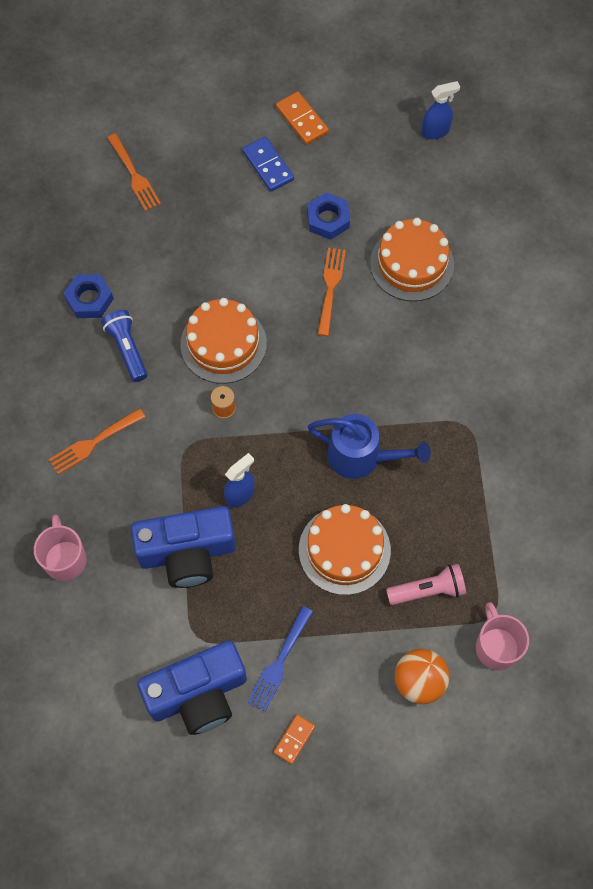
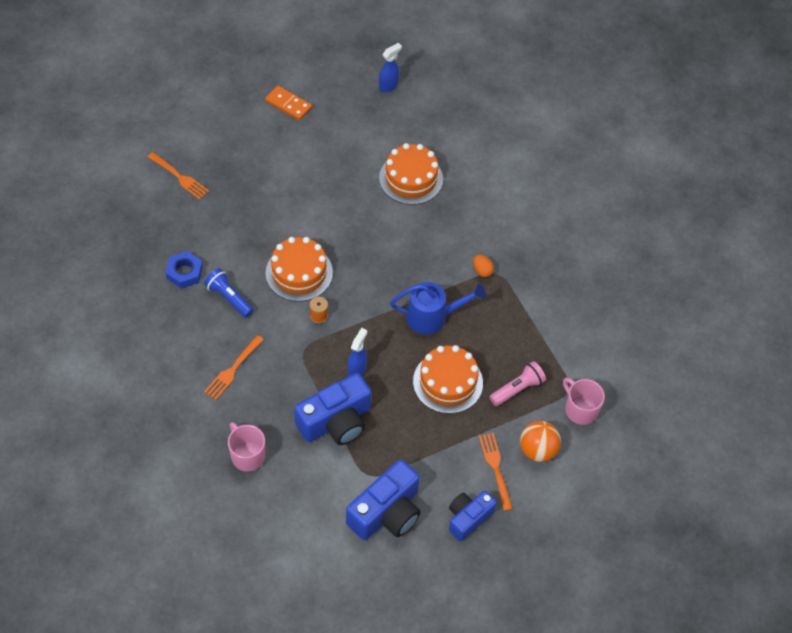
camera: 25 degrees left, 10 degrees down
blue domino [242,136,294,192] -> none
blue fork [247,606,313,712] -> none
orange domino [274,714,315,764] -> blue camera [449,491,497,541]
blue nut [307,192,350,240] -> none
orange fork [318,248,346,336] -> orange fork moved to [479,433,513,511]
none -> orange egg [473,255,494,277]

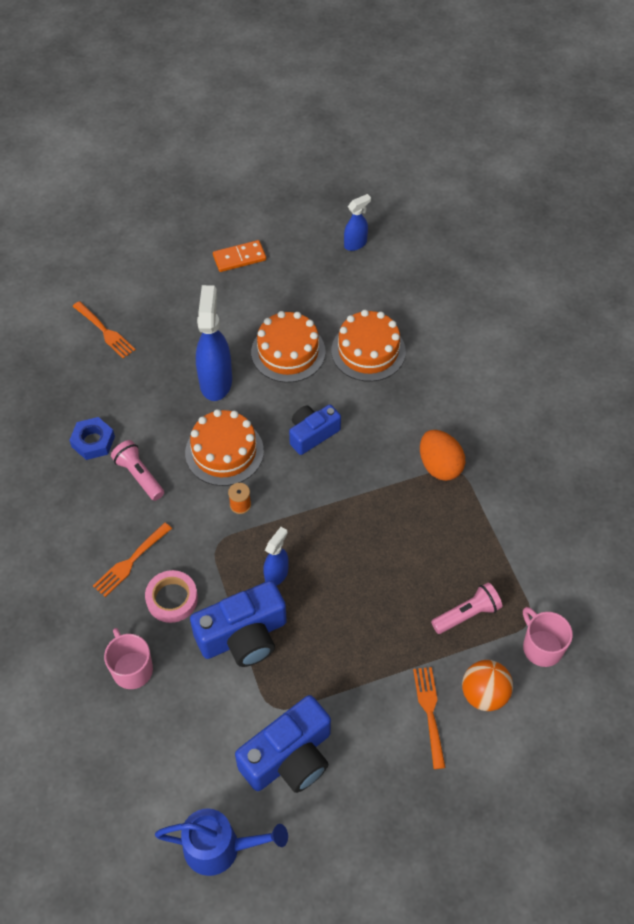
camera: 10 degrees right, 0 degrees up
blue flashlight [204,268,254,318] -> pink flashlight [111,440,164,501]
orange domino [265,86,312,120] -> orange domino turned 60 degrees counterclockwise [213,240,266,272]
blue watering can [390,282,486,334] -> blue watering can moved to [155,808,288,876]
orange cake [413,345,483,414] -> orange cake moved to [251,311,326,383]
blue camera [449,491,497,541] -> blue camera moved to [289,405,341,455]
orange egg [473,255,494,277] -> orange egg [420,430,465,481], size x1.86
none -> pink tape [145,570,198,623]
none -> blue spray bottle [196,285,232,401]

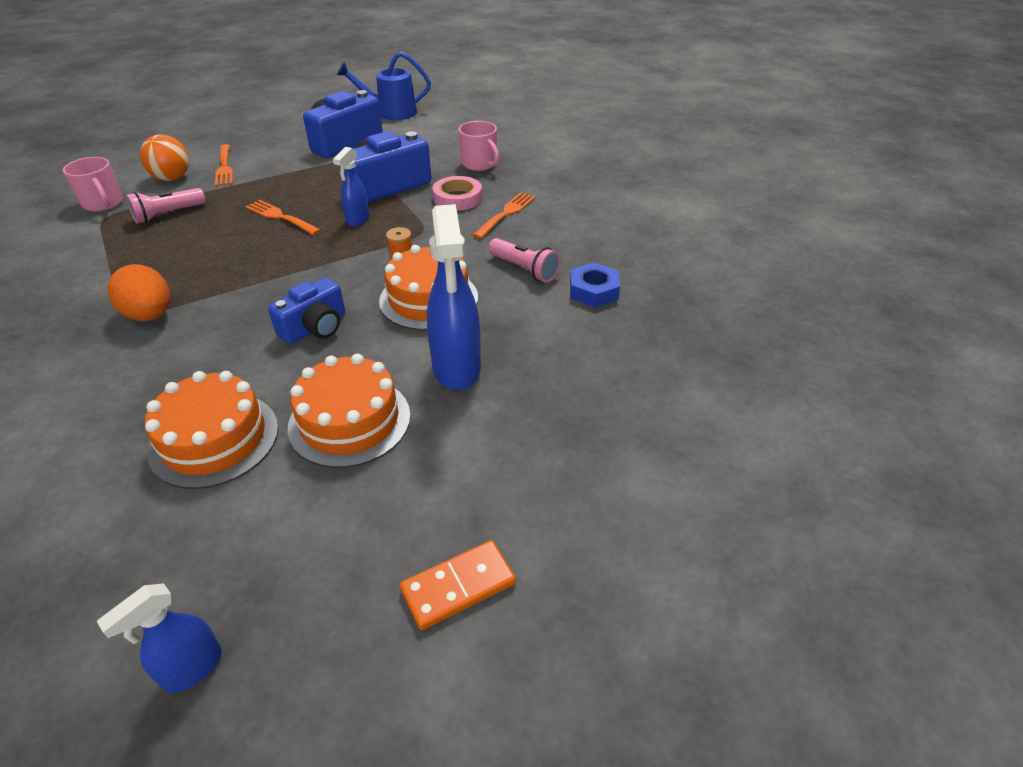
camera: 170 degrees right, 15 degrees down
orange fork [73,301,136,359] -> orange fork moved to [245,200,321,235]

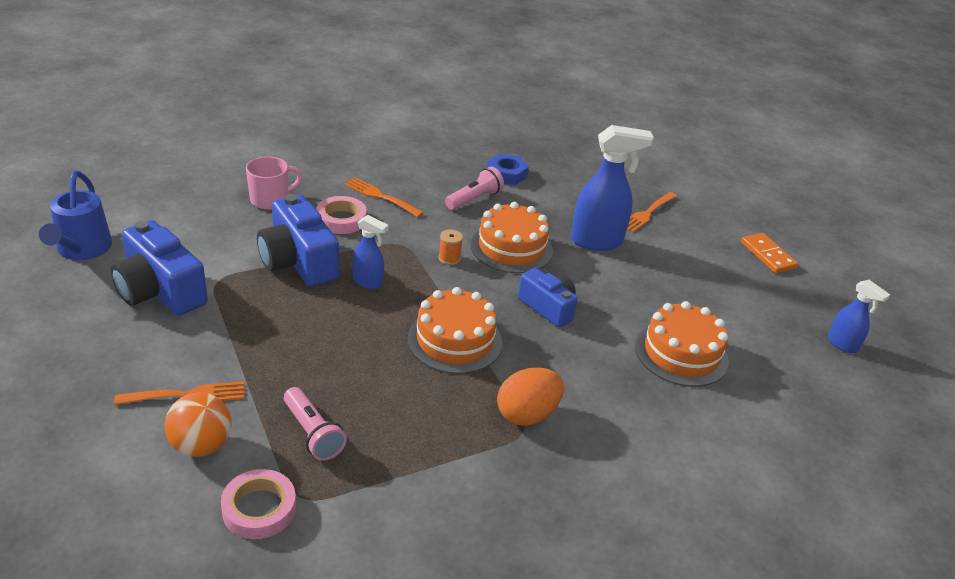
camera: 90 degrees left, 5 degrees down
pink mug [62,157,123,212] -> pink tape [221,469,296,539]
orange fork [245,200,321,235] -> orange fork moved to [627,192,677,232]
orange cake [288,354,410,468] -> orange cake moved to [407,287,502,374]

